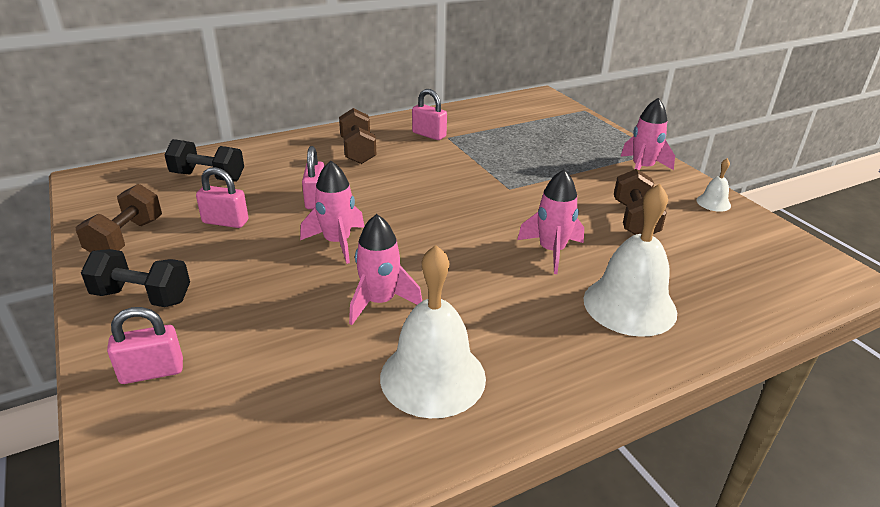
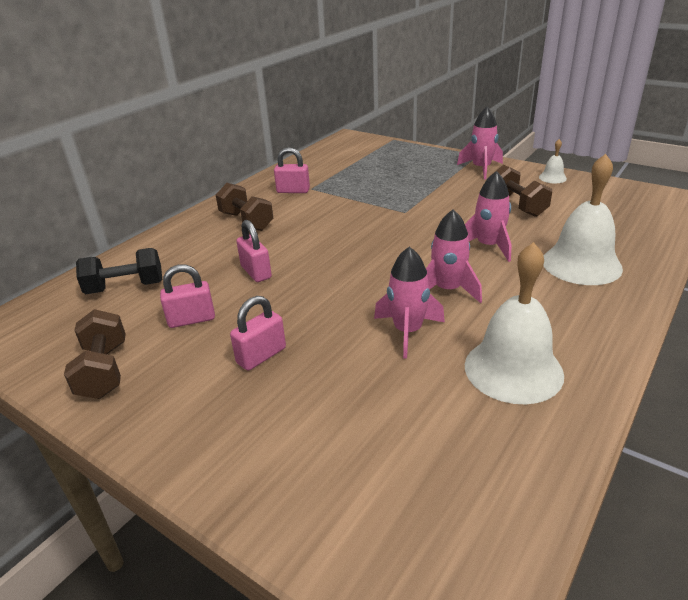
camera: 25 degrees left, 0 degrees up
black dumbbell [81,249,190,307] -> none
pink padlock [107,307,183,384] -> pink padlock moved to [230,296,286,371]
pink rocket [300,161,364,264] -> pink rocket moved to [426,210,482,303]

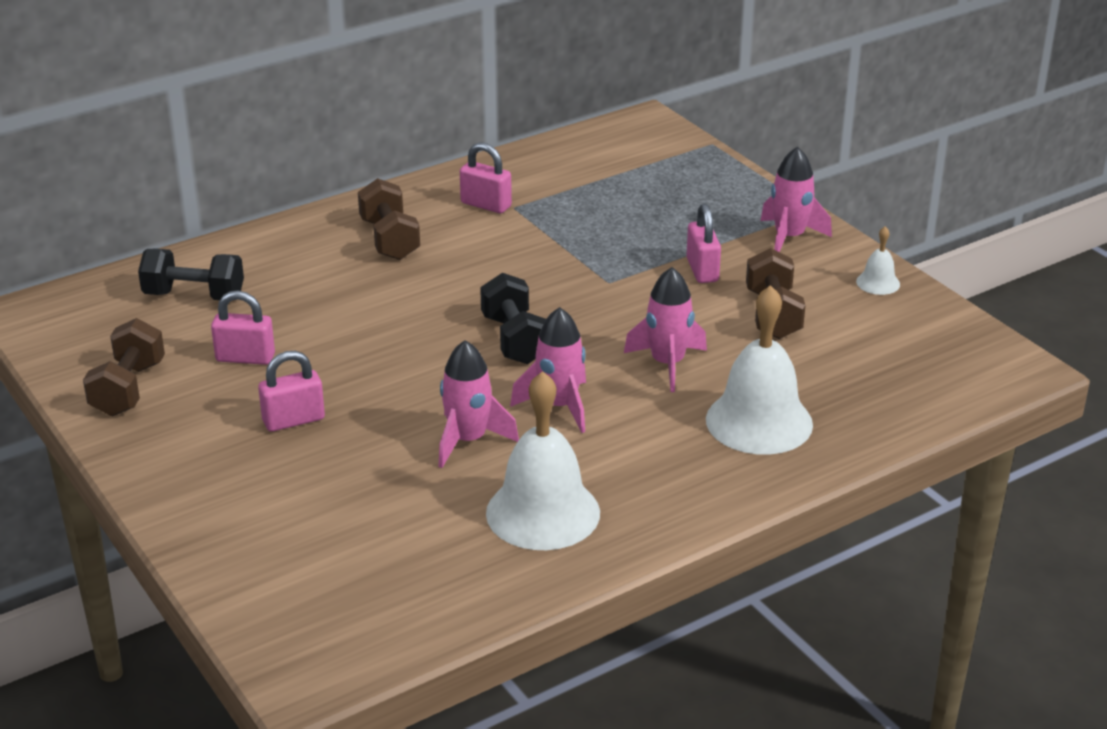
camera: 20 degrees right, 0 degrees up
pink padlock [236,220,272,282] -> pink padlock moved to [686,204,721,283]
none -> black dumbbell [480,273,546,364]

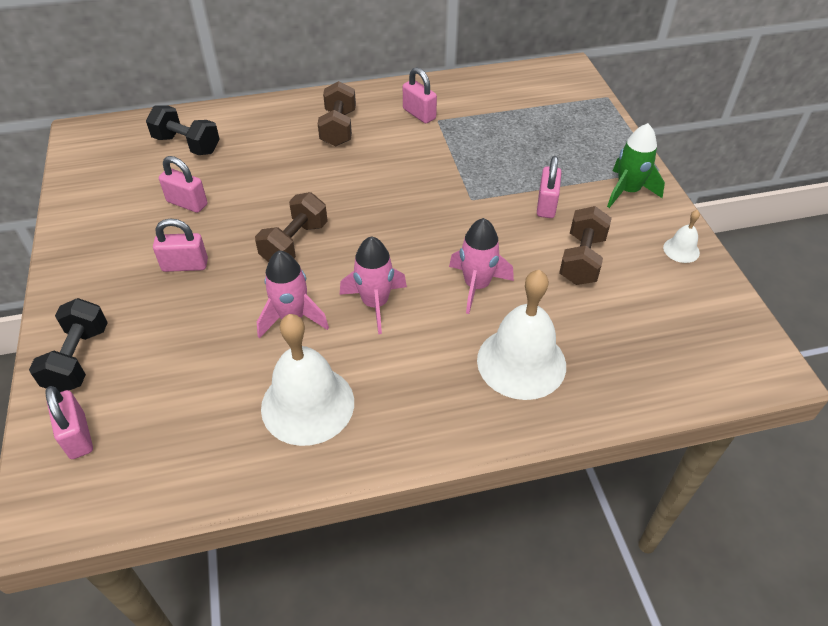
camera: 20 degrees right, 15 degrees up
brown dumbbell [83,318,165,416] -> brown dumbbell moved to [255,192,328,262]
black dumbbell [480,273,546,364] -> black dumbbell moved to [29,298,108,392]
pink rocket [760,147,832,252] -> green rocket [607,123,665,208]
none -> pink padlock [45,386,93,459]

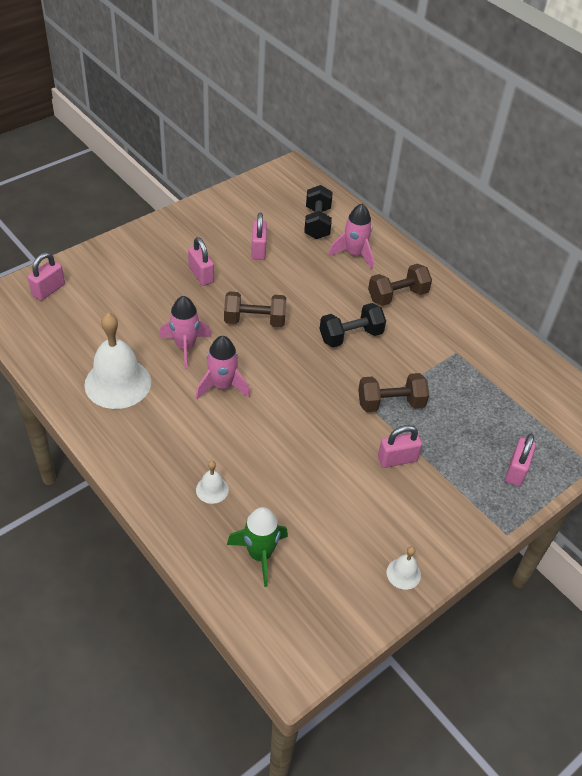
camera: 60 degrees right, 0 degrees up
black dumbbell [29,298,108,392] -> black dumbbell moved to [320,303,386,347]
pink padlock [403,67,437,123] -> pink padlock moved to [505,434,536,487]
pink rocket [449,218,514,314] -> pink rocket moved to [328,204,373,269]
white bell [477,270,566,400] -> white bell [196,461,229,504], size x0.46
brown dumbbell [559,206,612,285] -> brown dumbbell moved to [358,373,429,412]
green rocket [607,123,665,208] -> green rocket moved to [227,507,288,587]

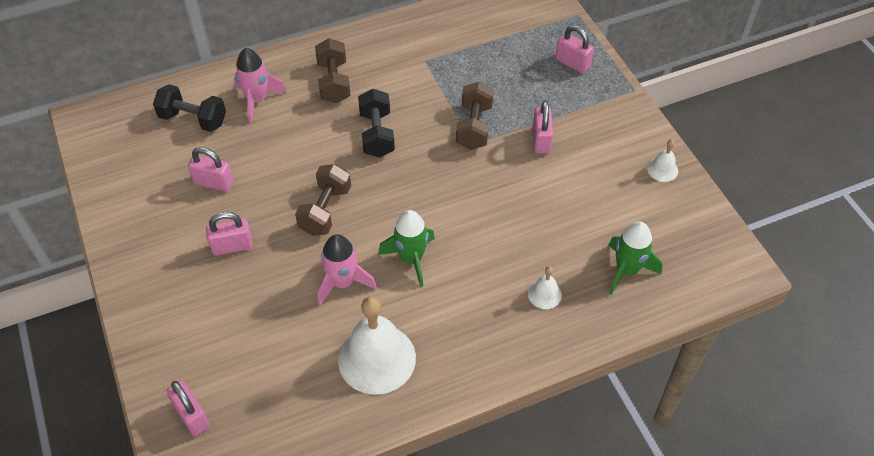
camera: 70 degrees left, 5 degrees up
pink rocket [196,336,250,399] -> green rocket [378,210,435,287]

